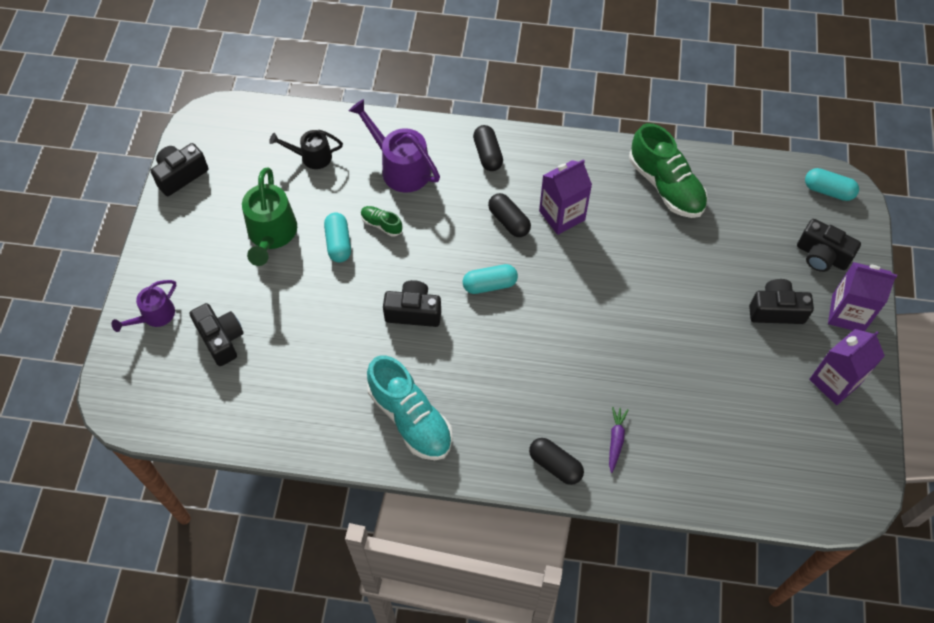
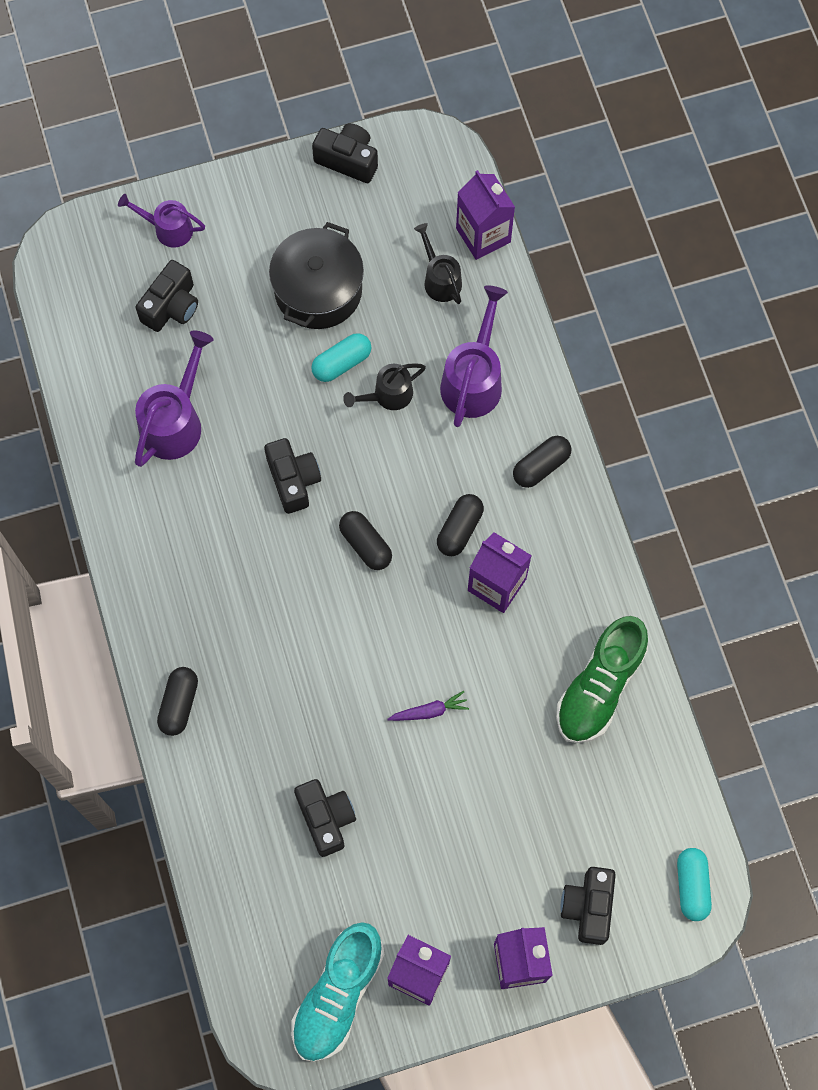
camera: 65 degrees right, 10 degrees up
green watering can [242,167,297,266] -> black pot [269,222,364,329]
green shoe [361,206,402,237] -> black watering can [343,363,426,410]
turquoise shoe [367,355,453,460] -> turquoise shoe moved to [291,922,384,1062]
turquoise capsule [463,264,518,294] -> black capsule [339,511,392,570]
purple carrot [609,407,629,473] -> purple carrot moved to [388,691,469,721]
black camera [749,279,814,324] -> black camera moved to [294,779,356,857]
none -> purple watering can [135,330,214,467]
none -> purple carton [456,170,515,260]

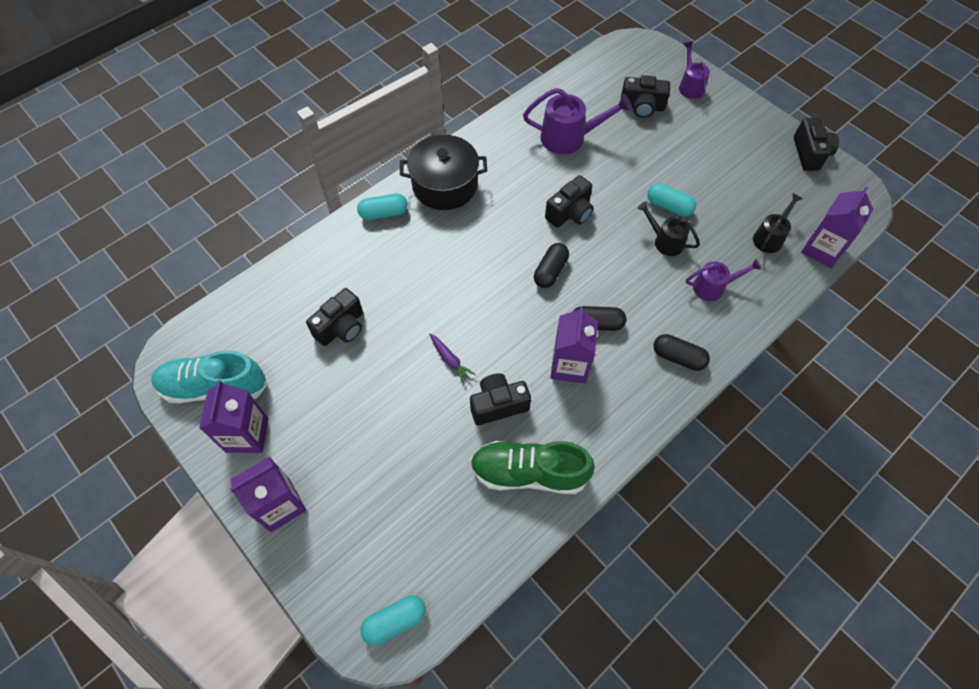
camera: 65 degrees right, 10 degrees down
black capsule [157,667,198,736] -> turquoise capsule [357,194,408,220]
black pot [269,222,364,329] -> black pot moved to [400,135,487,210]
purple watering can [440,285,508,427] -> purple watering can [686,259,761,301], size x0.62
black camera [560,867,616,945] -> black camera moved to [470,373,531,425]

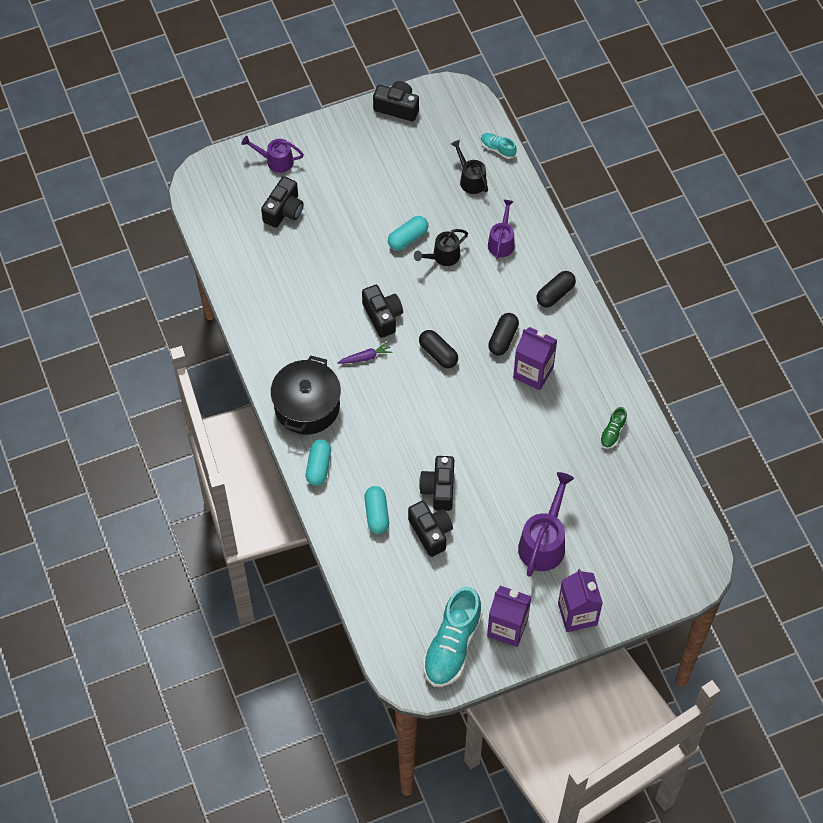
camera: 70 degrees left, 0 degrees up
turquoise capsule [360,595,426,646] -> turquoise capsule moved to [364,486,389,534]
purple carrot [429,334,476,384] -> purple carrot moved to [337,342,393,364]
black camera [470,373,531,425] -> black camera moved to [419,456,454,511]
green shoe [470,441,595,494] -> green shoe [600,407,627,449], size x0.46
purple watering can [523,88,632,154] -> purple watering can moved to [518,472,574,577]
purple carton [801,187,873,268] -> turquoise shoe [481,133,517,159]

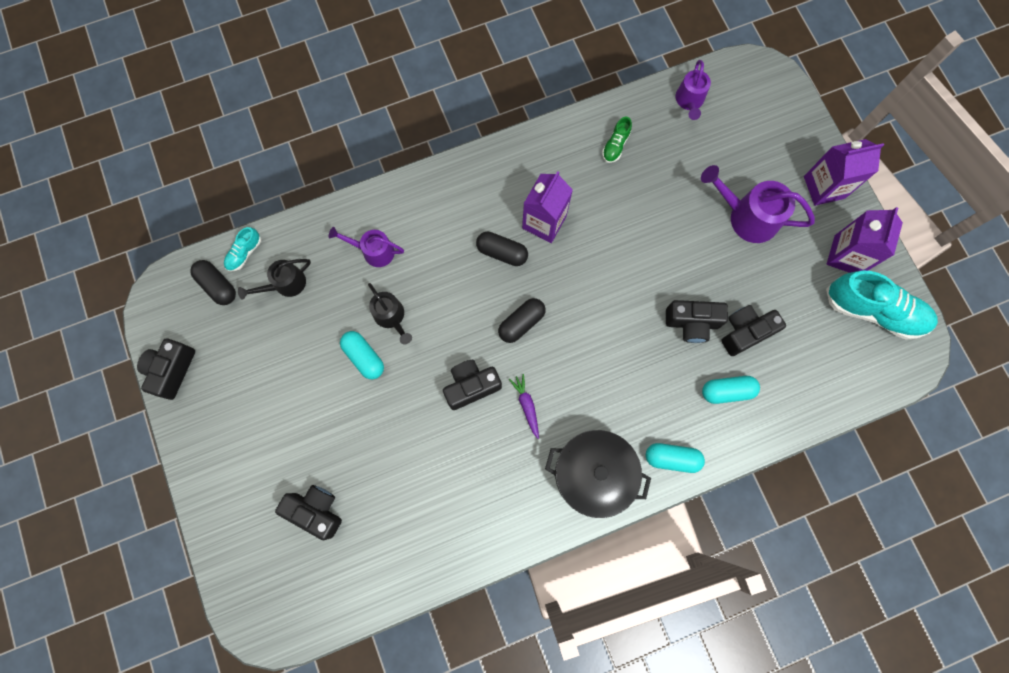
camera: 90 degrees left, 15 degrees up
purple watering can [241,136,304,173] -> purple watering can moved to [676,60,711,120]
black capsule [537,271,576,307] -> black capsule moved to [190,260,236,305]
green shoe [600,407,627,449] -> green shoe turned 90 degrees clockwise [602,117,632,163]

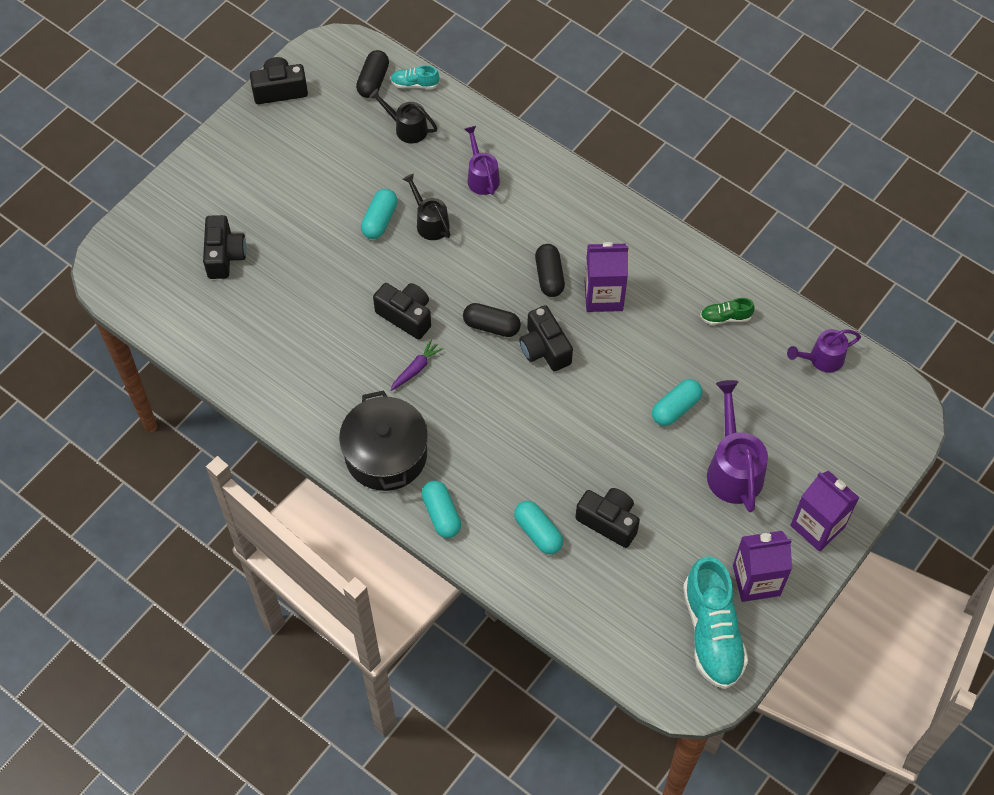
camera: 60 degrees right, 15 degrees down
black watering can [368,283,412,344] -> black watering can turned 120 degrees clockwise [403,173,450,240]
black camera [666,300,728,343] -> black camera moved to [519,305,573,372]
none -> turquoise capsule [652,379,702,426]

